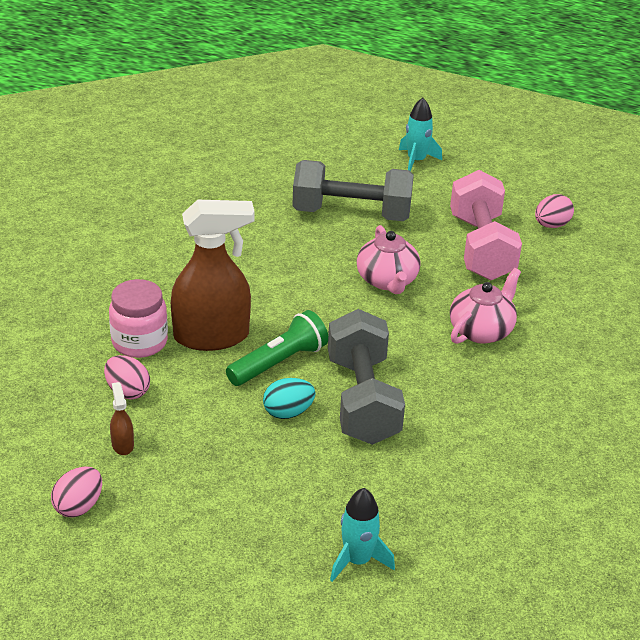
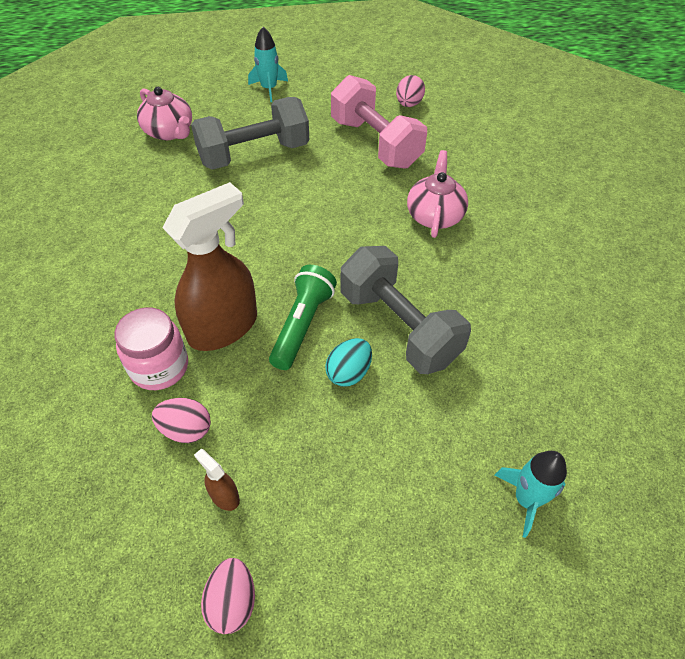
camera: 30 degrees left, 15 degrees up
pink teapot [357,225,421,294] -> pink teapot moved to [137,87,192,140]

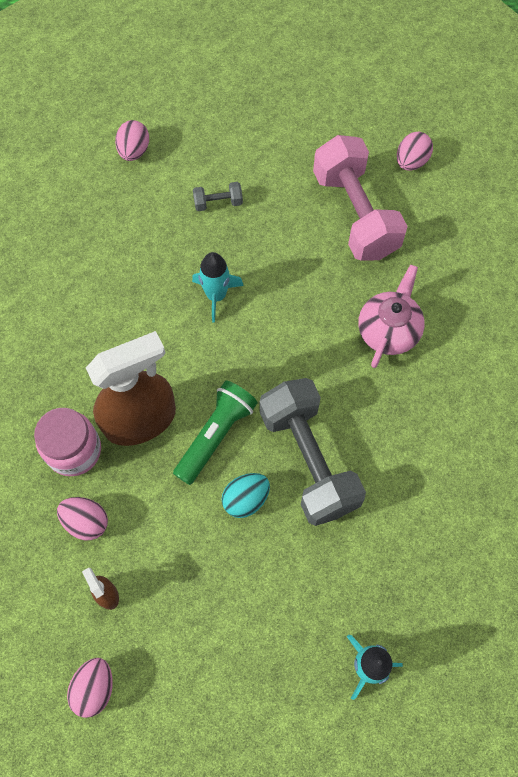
camera: 15 degrees right, 15 degrees up
pink teapot [137,87,192,140] -> pink egg [115,120,149,161]
grey dumbbell [191,97,309,170] -> grey dumbbell [193,182,243,211], size x0.40
turquoise rocket [248,27,288,102] -> turquoise rocket moved to [192,252,244,323]

